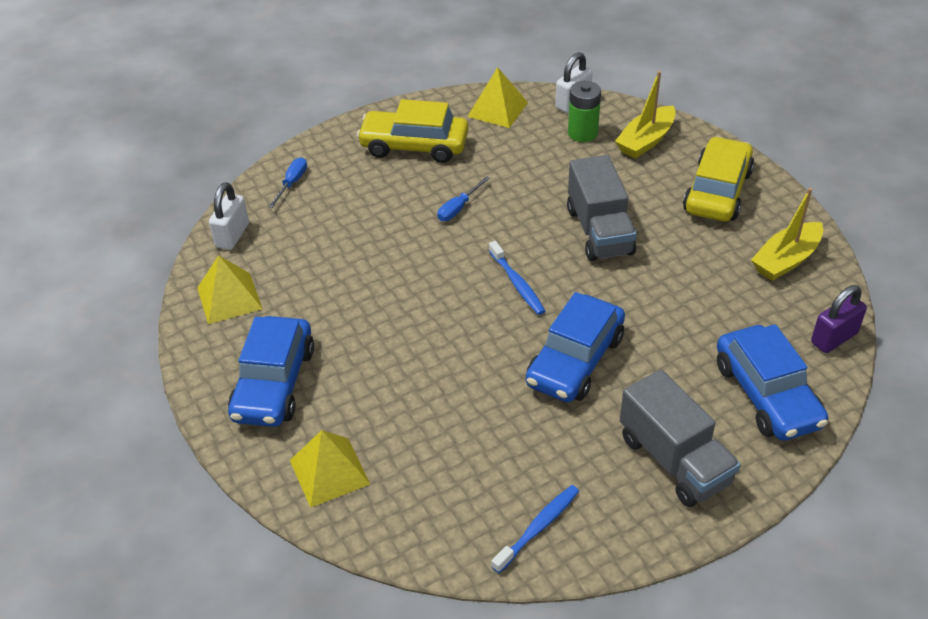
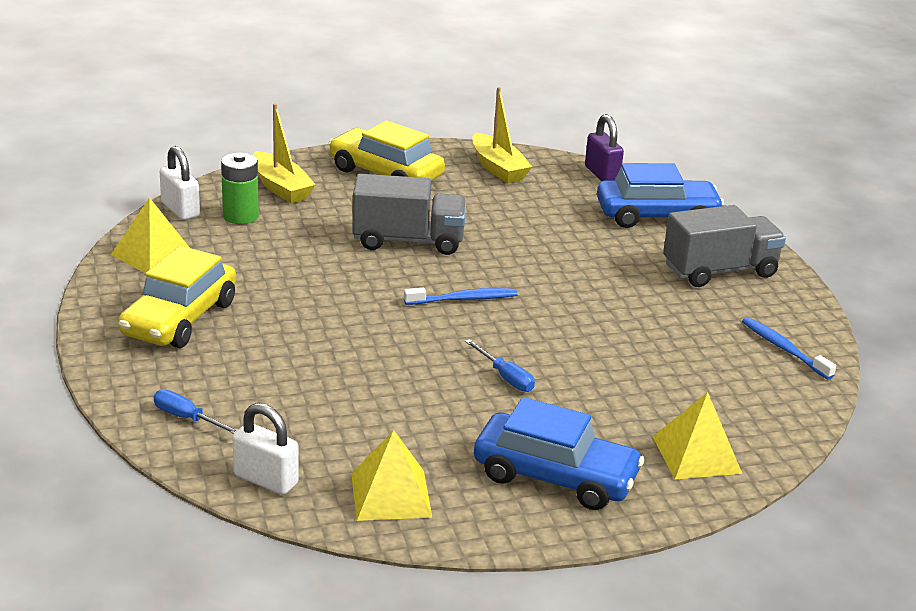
camera: 80 degrees left, 15 degrees down
blue screwdriver [437,176,490,221] -> blue screwdriver moved to [465,339,535,392]
blue car [526,292,625,403] -> none

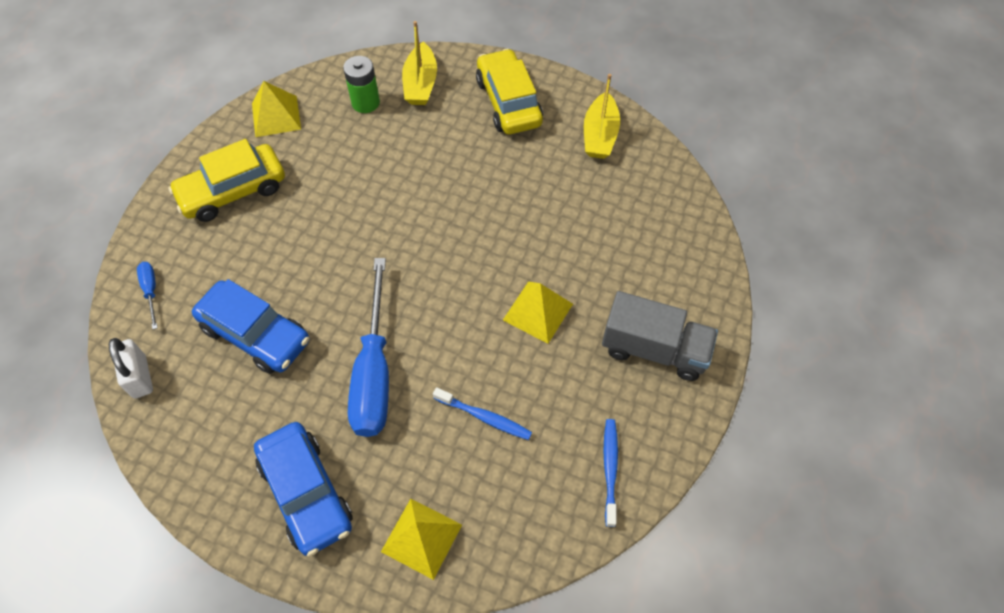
camera: 40 degrees right, 30 degrees up
white padlock [160,146,200,220] -> none
yellow pyramid [351,430,432,521] -> yellow pyramid moved to [503,281,573,344]
grey truck [352,174,466,255] -> none
blue toothbrush [404,288,518,305] -> blue toothbrush moved to [433,387,532,440]
blue screwdriver [465,339,535,392] -> blue screwdriver [348,258,389,437], size x2.35
purple padlock [585,114,624,181] -> none
blue car [597,163,724,228] -> blue car moved to [192,279,309,374]

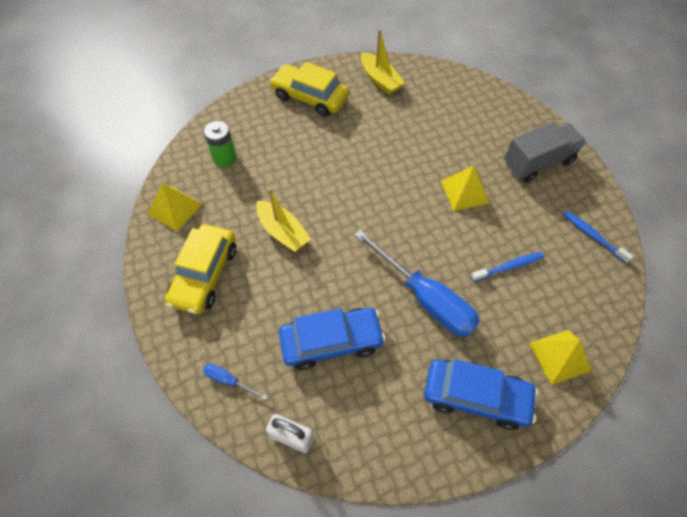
camera: 45 degrees left, 0 degrees up
yellow boat [402,21,437,105] -> yellow boat moved to [256,188,311,252]

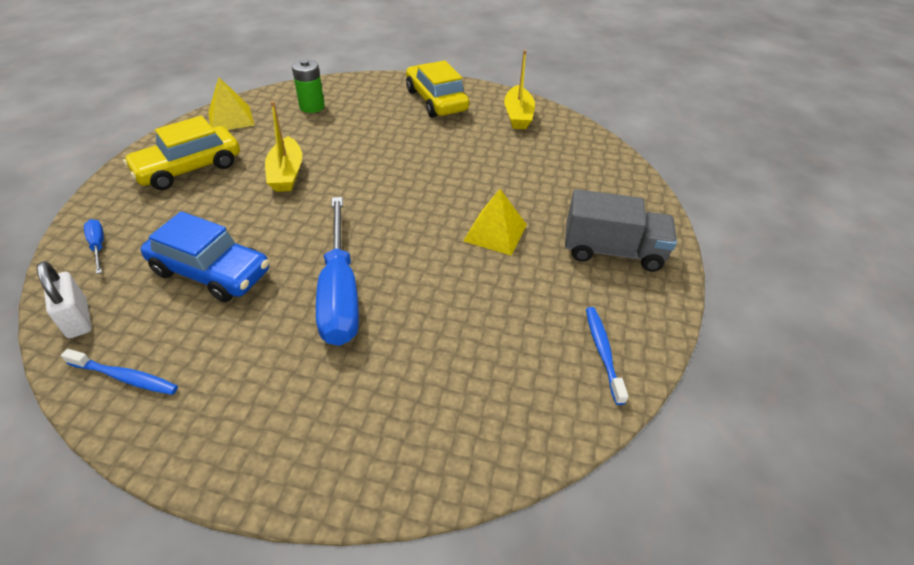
camera: 35 degrees right, 15 degrees down
blue car [424,359,538,430] -> none
blue toothbrush [471,252,544,281] -> blue toothbrush moved to [61,349,178,395]
yellow pyramid [529,330,592,385] -> none

